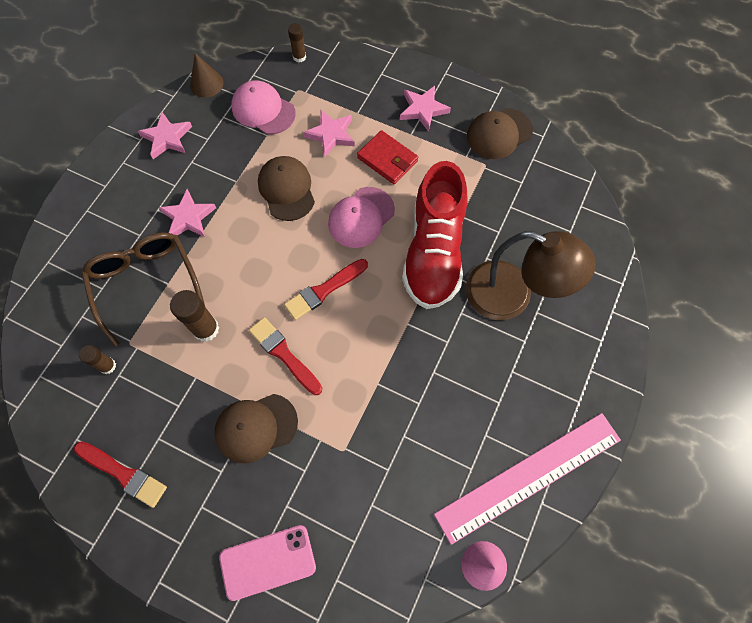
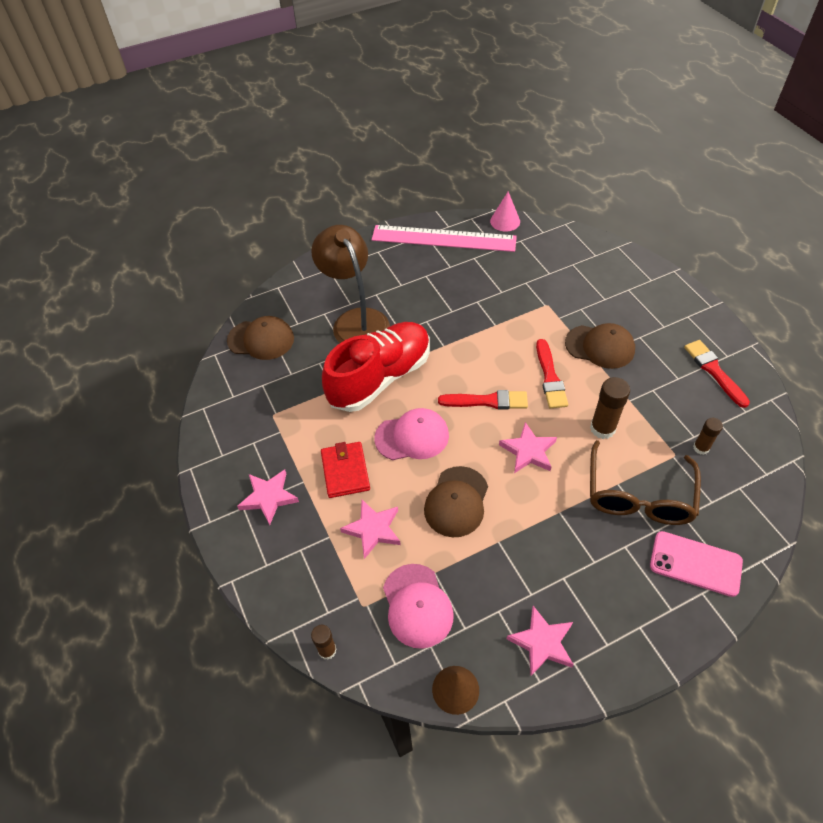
camera: 140 degrees left, 15 degrees down
pink star [158,189,216,237] -> pink star moved to [499,422,557,473]
pink phone [219,525,316,601] -> pink phone moved to [650,531,743,597]
brown cap [467,108,533,159] -> brown cap moved to [227,316,294,360]

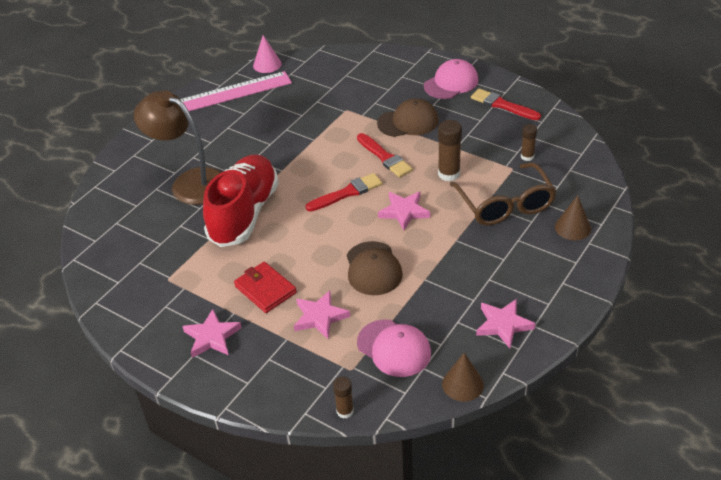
camera: 30 degrees left, 10 degrees down
brown cap [227,316,294,360] -> none
pink cap [374,408,449,460] -> pink cap moved to [424,59,478,99]
pink phone [650,531,743,597] -> brown cone [555,195,591,240]

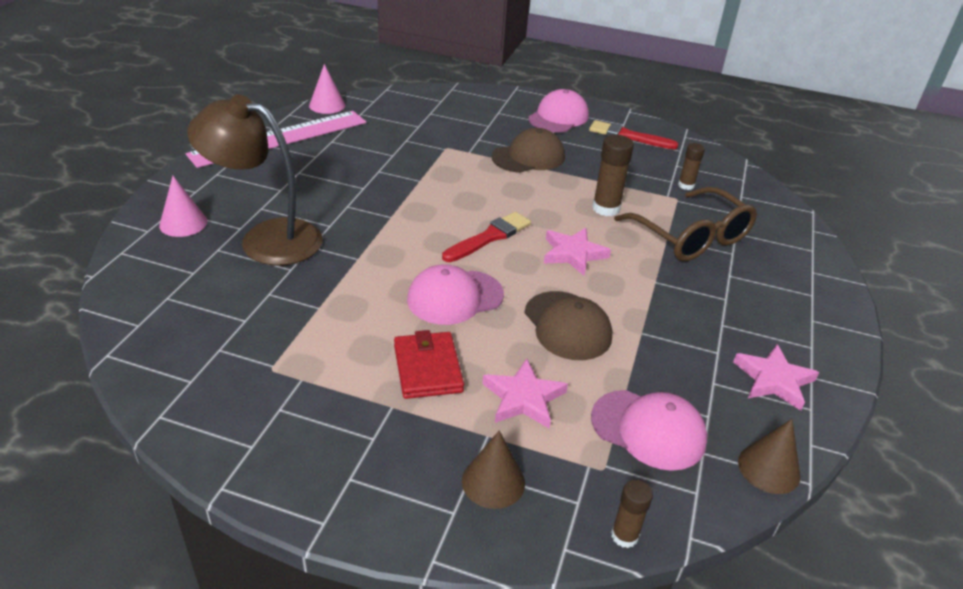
camera: 20 degrees left, 5 degrees down
pink star [182,309,242,358] -> none
red shoe [203,154,279,247] -> none
red wallet [234,262,297,313] -> red wallet turned 45 degrees clockwise [394,330,464,399]
red brush [357,133,413,177] -> none
brown cone [555,195,591,240] -> brown cone moved to [462,431,525,509]
none -> pink cone [159,176,207,237]
none -> pink cap [407,264,504,325]

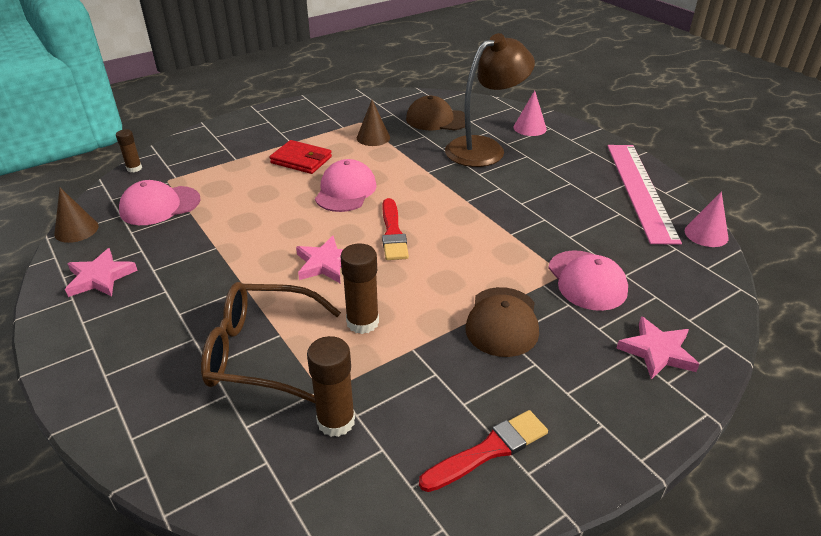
camera: 130 degrees right, 0 degrees up
brown cone [462,431,525,509] -> brown cone moved to [357,100,390,146]
pink star [483,359,568,428] -> pink star moved to [616,316,699,380]
brown cap [524,291,612,360] -> brown cap moved to [406,96,465,130]
pink cap [528,89,589,133] -> pink cap moved to [548,250,628,311]
brown glue stick [678,143,705,190] -> brown glue stick [307,336,355,437], size x1.63

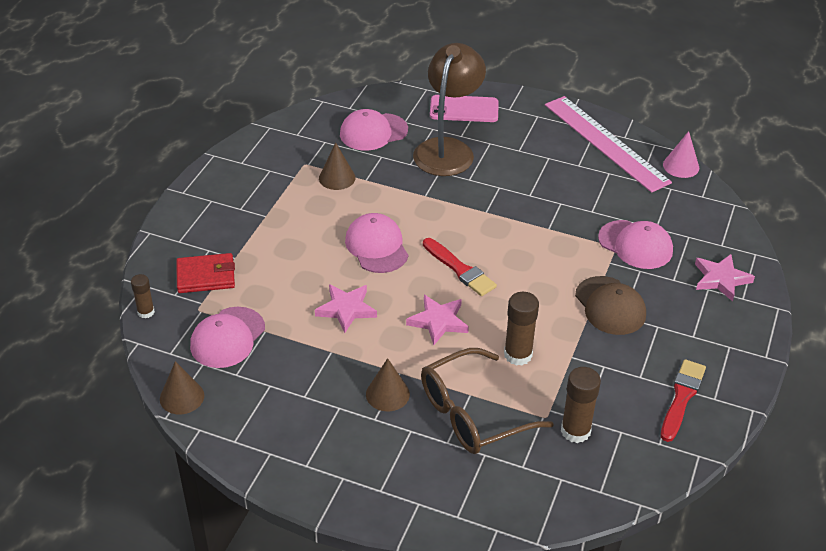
camera: 35 degrees left, 5 degrees up
pink star [65,248,138,297] -> pink star moved to [315,284,377,333]
red wallet [269,140,332,174] -> red wallet moved to [176,253,235,293]
brown cap [406,96,465,130] -> pink cap [340,109,408,151]
pink cone [513,90,547,136] -> pink phone [430,95,499,122]
none -> brown cone [366,358,410,411]

